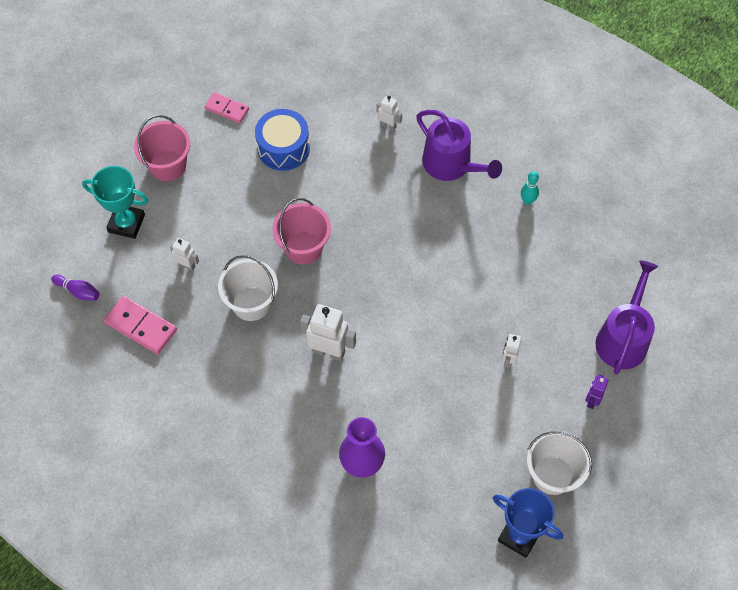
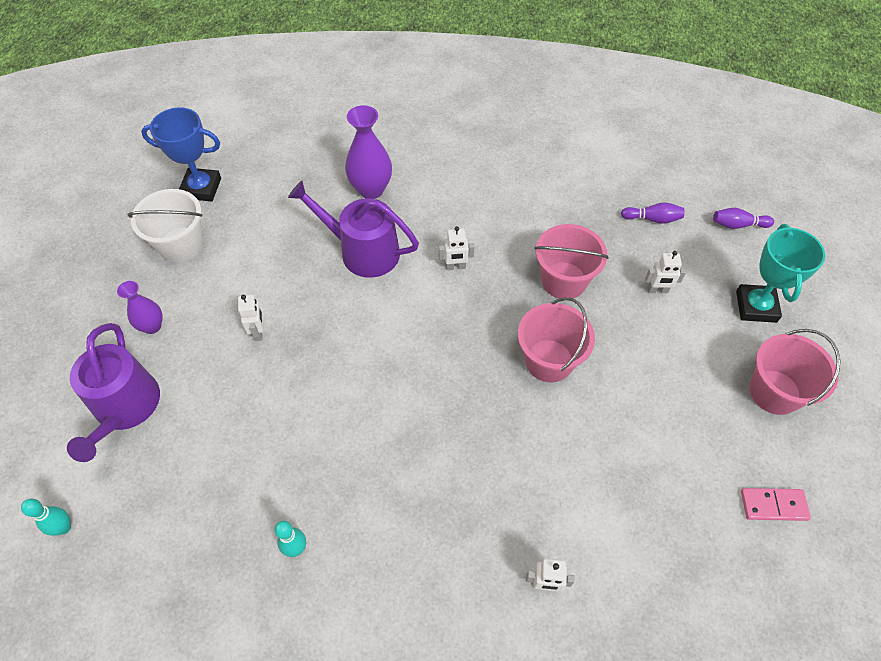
camera: 155 degrees right, 5 degrees down
turquoise trophy [82,166,149,239] -> turquoise trophy turned 75 degrees counterclockwise [736,224,825,323]
pink domino [104,296,177,354] -> purple bowling pin [621,202,684,224]
white bucket [218,255,278,321] -> pink bucket [534,224,609,298]
blue drum [255,109,310,171] -> none
white robot [300,304,356,361] -> white robot [439,226,474,270], size x0.55
purple watering can [416,110,502,181] -> purple watering can moved to [288,181,419,278]
purple robot [586,374,608,409] -> purple vase [117,281,163,334]
none -> turquoise bowling pin [21,499,71,536]

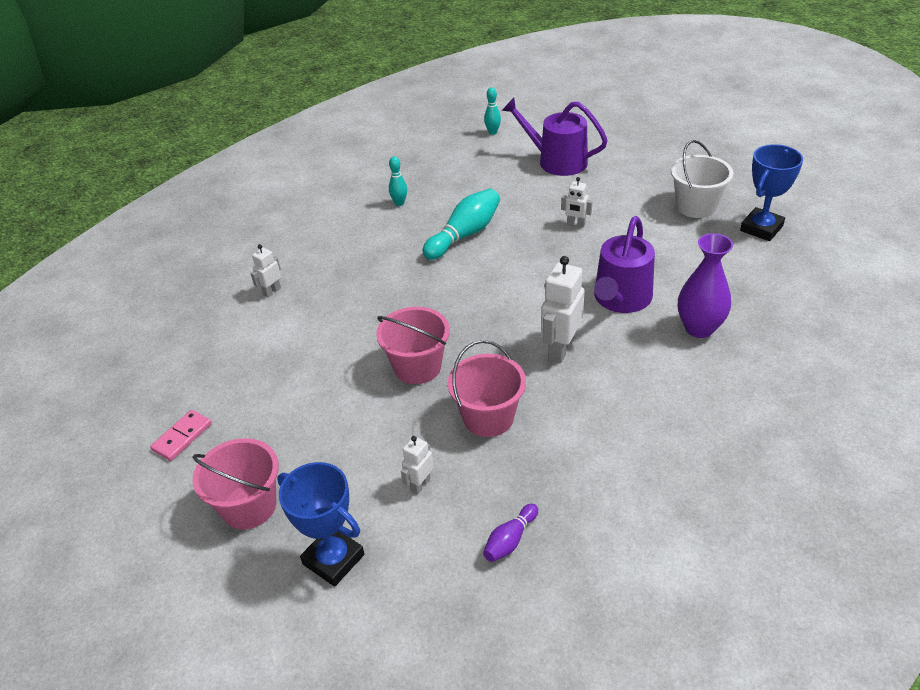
camera: 125 degrees right, 15 degrees down
purple vase [117,281,163,334] -> none
purple watering can [288,181,419,278] -> purple watering can turned 150 degrees clockwise [594,216,655,313]
white robot [439,226,474,270] -> white robot [541,256,585,363], size x1.81
purple bowling pin [713,208,774,229] -> none
turquoise trophy [736,224,825,323] -> blue trophy [277,462,364,587]
none -> turquoise bowling pin [422,189,500,260]

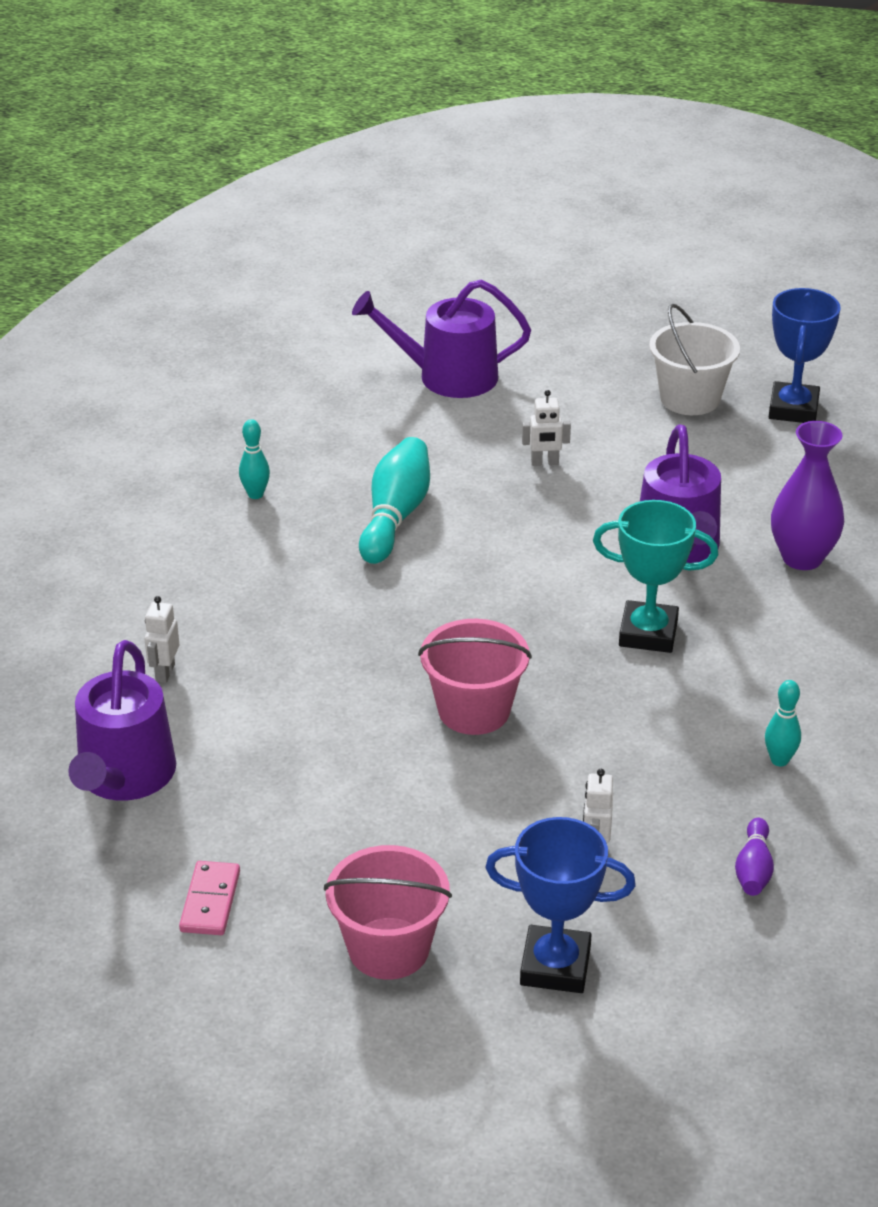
camera: 30 degrees left, 5 degrees down
pink bucket [447,340,526,437] -> none
turquoise bowling pin [484,87,501,135] -> turquoise bowling pin moved to [765,680,801,767]
white robot [541,256,585,363] -> turquoise trophy [593,500,718,653]
none -> purple watering can [68,640,176,801]

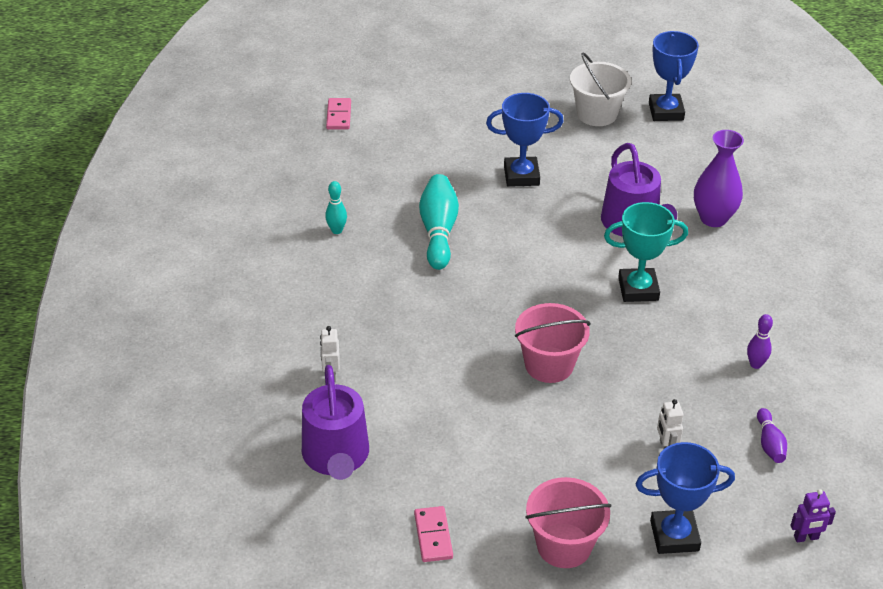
camera: 15 degrees left, 5 degrees up
purple watering can [352,279,531,398] -> none
white robot [522,390,571,466] -> blue trophy [486,93,564,187]
turquoise bowling pin [765,680,801,767] -> purple bowling pin [747,314,773,369]
none -> pink domino [326,98,351,130]
none -> purple robot [790,489,836,542]

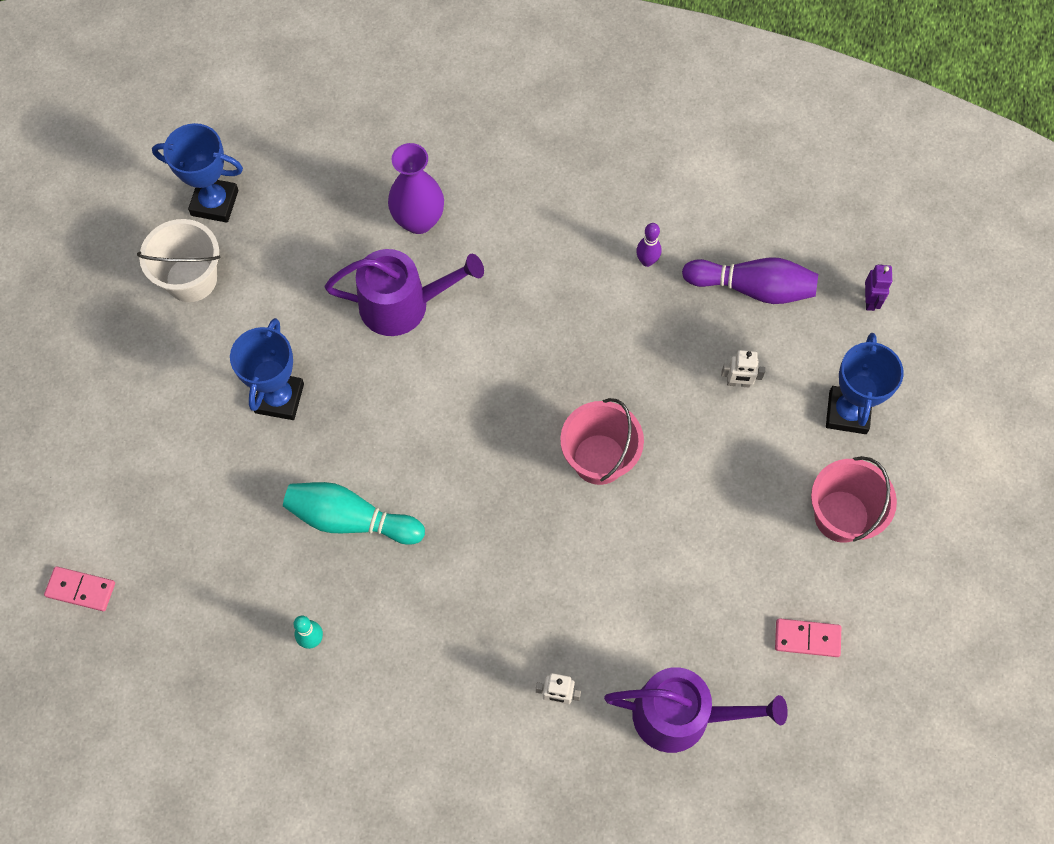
camera: 75 degrees left, 25 degrees up
turquoise trophy [604,202,688,302] -> none
purple bowling pin [757,408,787,463] -> purple bowling pin [682,257,818,304], size x1.84

